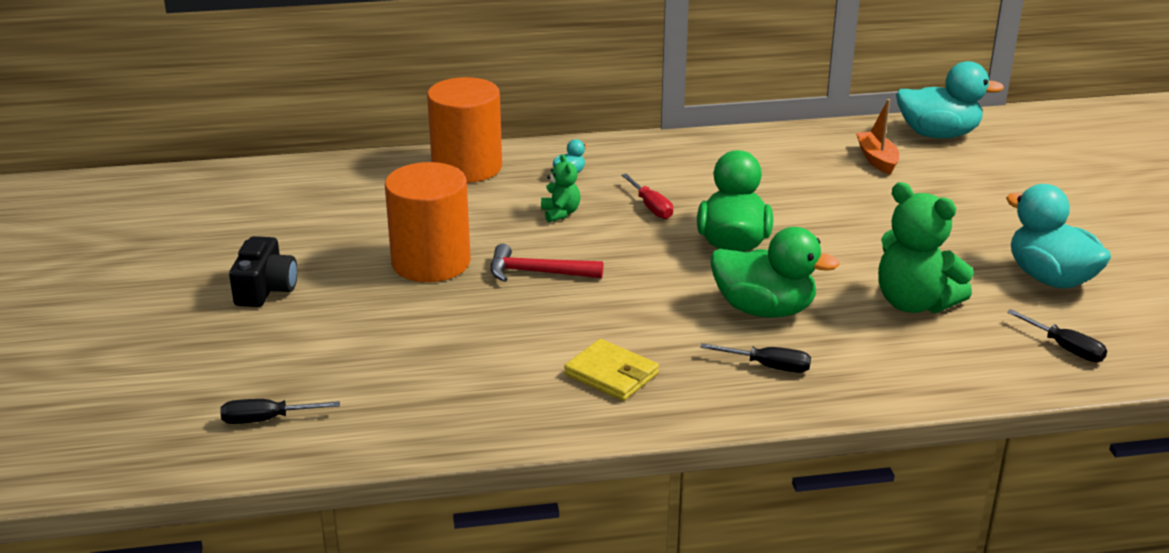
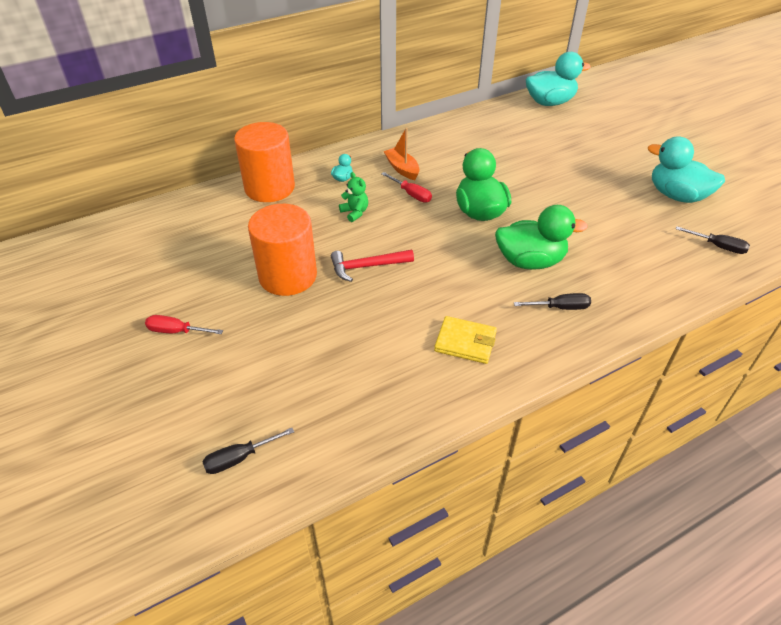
camera: 20 degrees left, 15 degrees up
black camera [229,236,298,307] -> red screwdriver [145,315,223,334]
orange boat [856,99,899,175] -> orange boat moved to [384,128,420,180]
green teddy bear [878,182,974,313] -> none

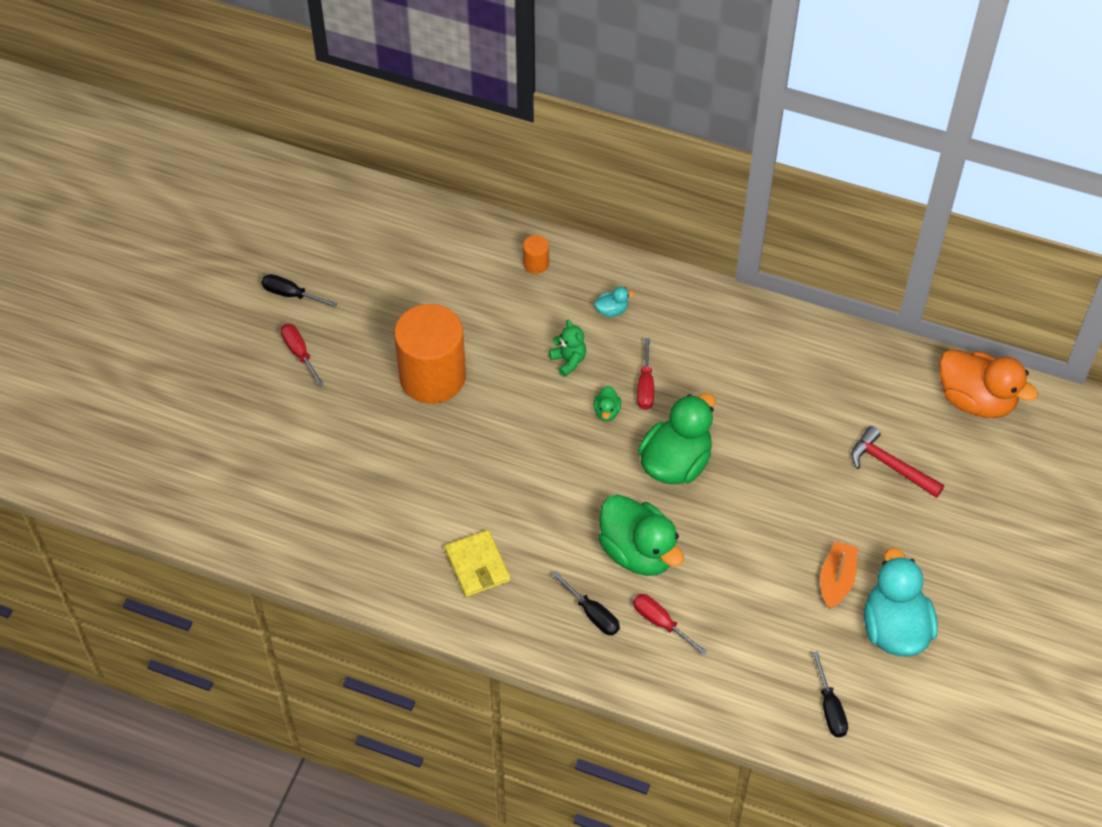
camera: 50 degrees right, 10 degrees up
black screwdriver [202,428,294,474] -> black screwdriver moved to [261,274,337,307]
orange cylinder [234,122,295,202] -> orange cylinder [523,235,549,274], size x0.40
red hammer [331,250,414,282] -> red hammer moved to [851,426,944,498]
green teddy bear [339,172,368,222] -> green teddy bear turned 45 degrees counterclockwise [549,320,586,377]
orange boat [384,128,420,180] -> orange boat moved to [820,541,858,609]
turquoise duck [526,52,591,106] -> orange duck [939,349,1038,418]
none -> green duck [594,386,621,421]
none -> red screwdriver [633,594,707,655]

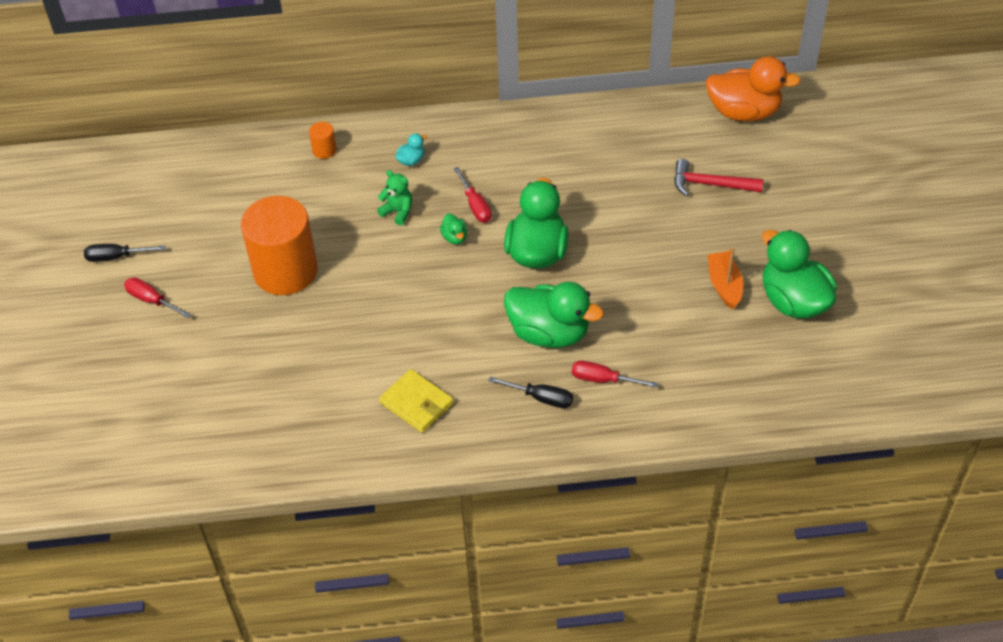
camera: 25 degrees left, 5 degrees down
black screwdriver [812,651,848,737] -> none
turquoise duck [864,547,938,657] -> green duck [762,230,837,319]

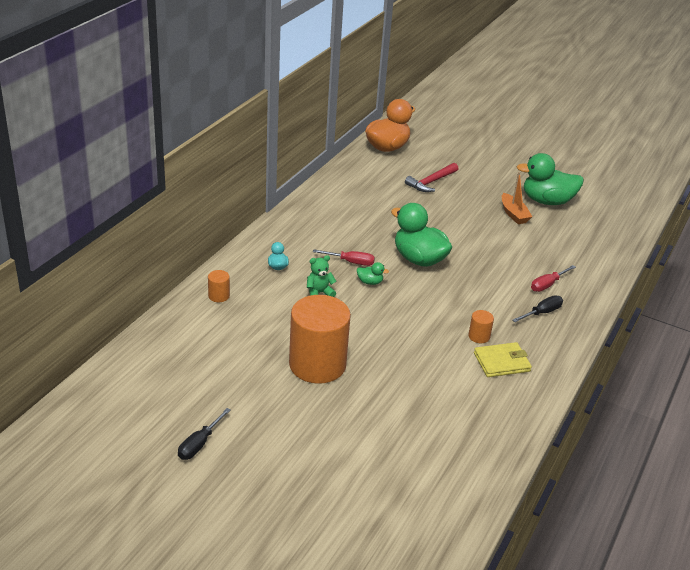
camera: 60 degrees left, 15 degrees down
red screwdriver [124,277,191,318] -> none
green duck [504,282,604,348] -> none
orange boat [708,247,743,310] -> orange boat turned 135 degrees counterclockwise [502,172,532,224]
none -> orange cylinder [468,310,494,343]

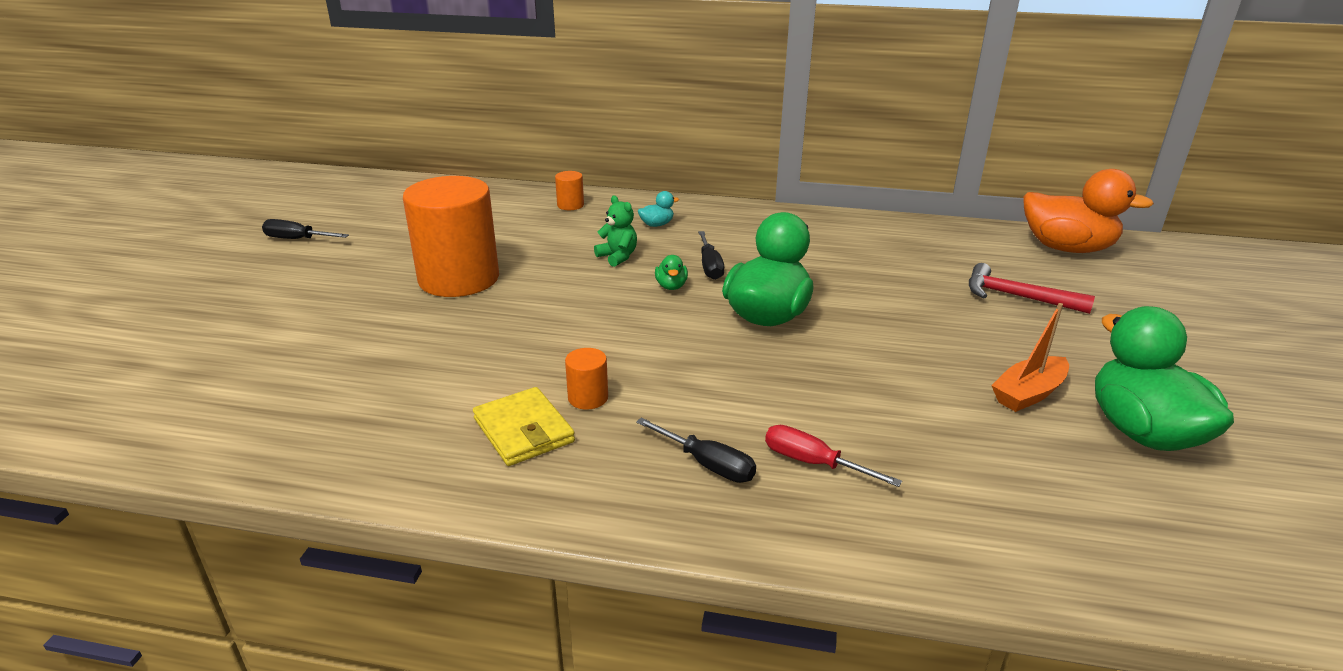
camera: 75 degrees right, 5 degrees down
red screwdriver [313,250,375,266] -> black screwdriver [698,231,724,280]

